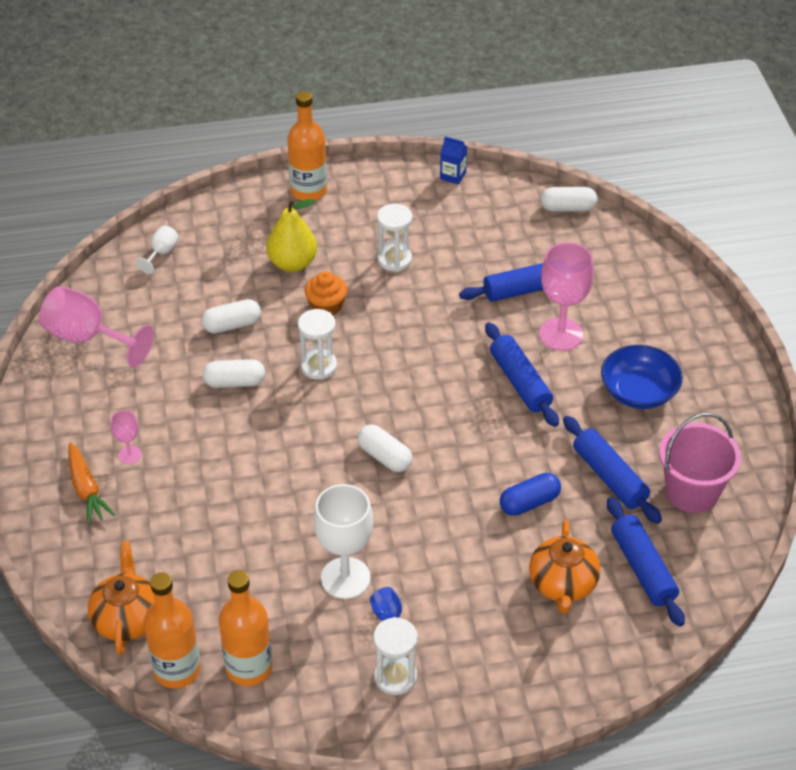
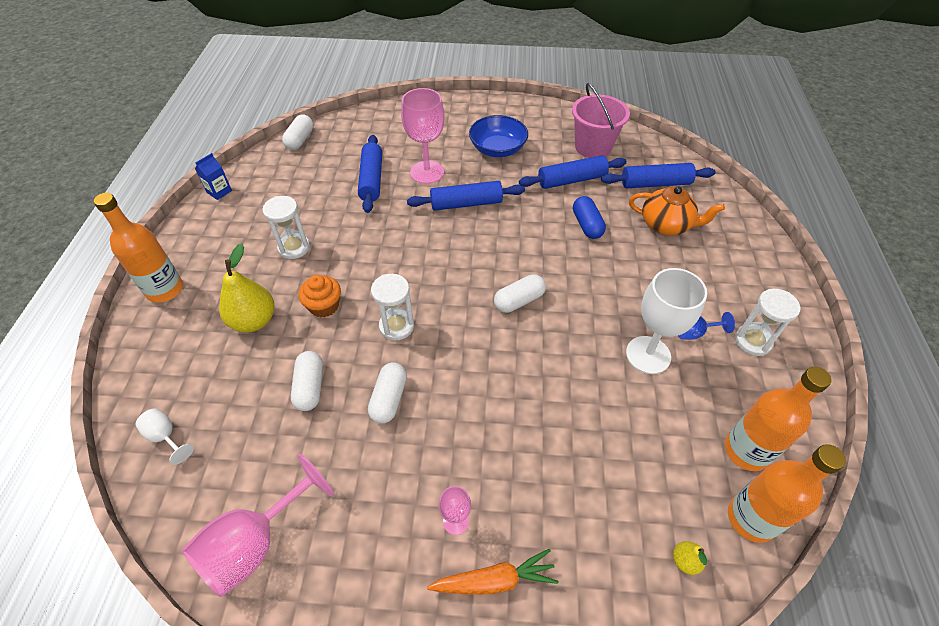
camera: 75 degrees left, 5 degrees up
orange teapot [88,541,155,655] -> yellow pear [673,541,707,575]

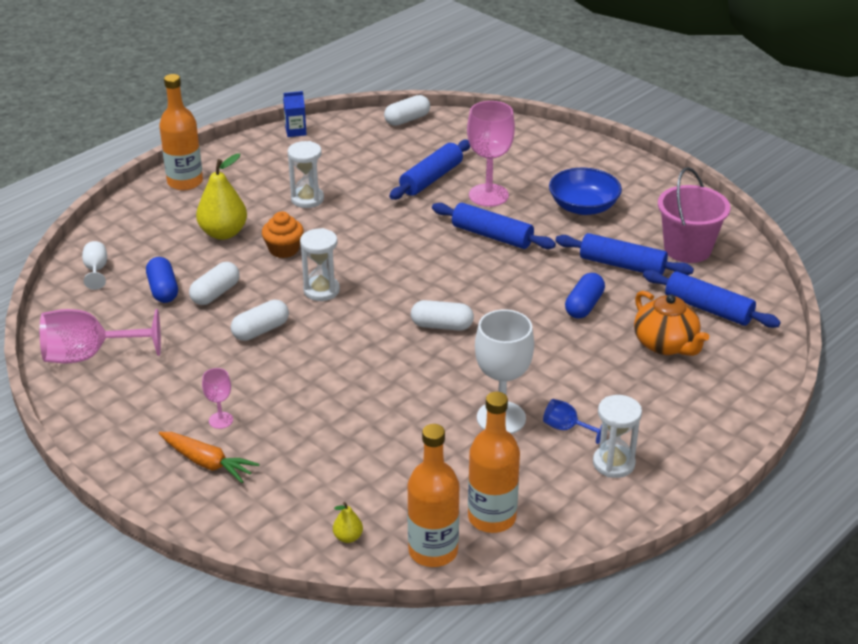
camera: 40 degrees right, 15 degrees down
none -> blue capsule [146,257,178,303]

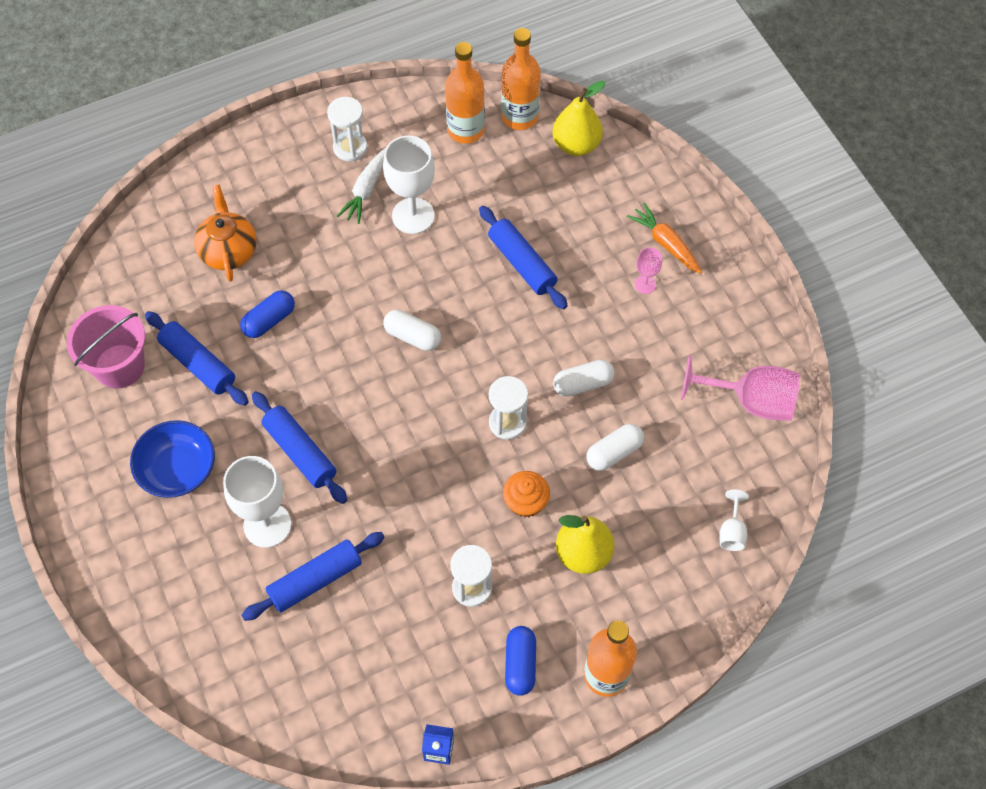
camera: 160 degrees left, 25 degrees up
blue capsule [146,257,178,303] -> blue capsule moved to [505,626,536,696]
yellow pear [333,502,363,543] -> yellow pear [552,81,605,156], size x2.16
white capsule [384,95,430,126] -> none
pink goblet [467,101,515,207] -> white goblet [223,456,291,548]
blue goblet [543,399,602,444] -> white carrot [337,148,386,224]
blue rolling pin [643,270,781,328] -> blue rolling pin moved to [479,206,568,309]

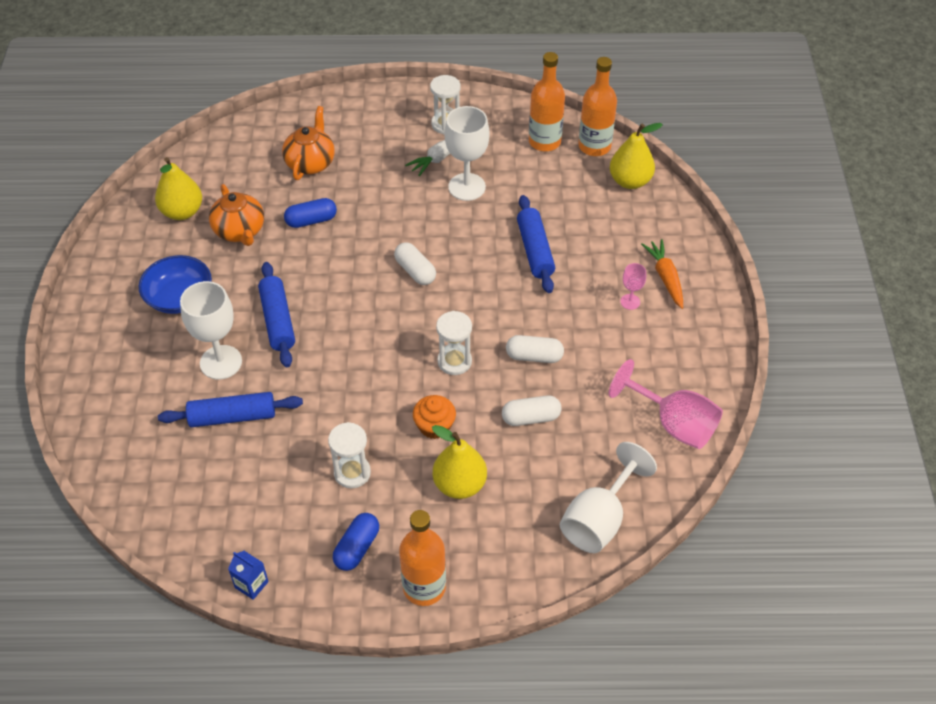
camera: 25 degrees right, 10 degrees down
pink bucket [67,305,145,389] -> yellow pear [155,157,202,220]
blue rolling pin [145,311,249,406] -> orange teapot [209,184,264,246]
white goblet [719,490,749,551] -> white goblet [560,442,657,553], size x2.03

